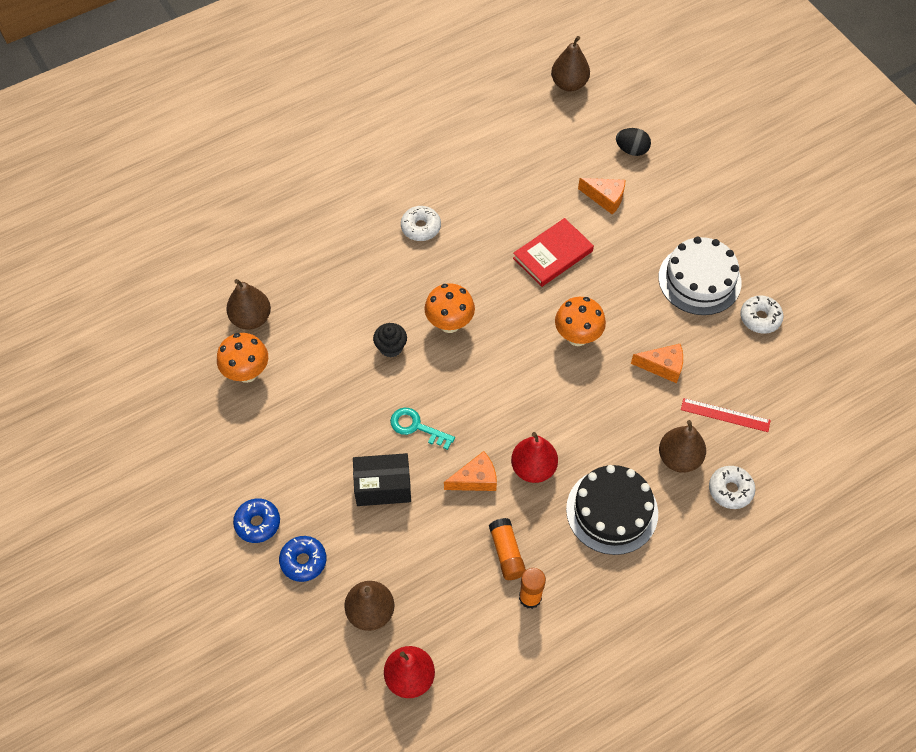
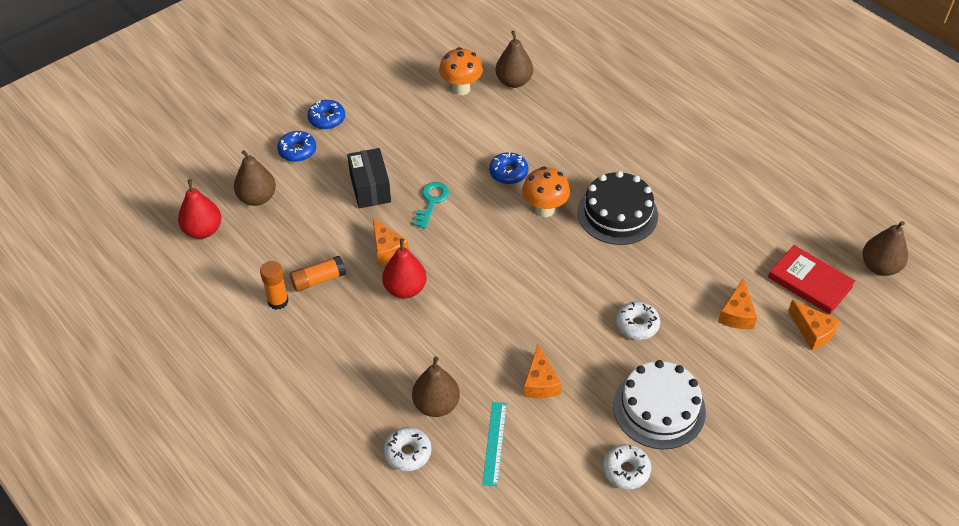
camera: 80 degrees right, 10 degrees down
black cupcake [373,323,407,358] -> blue donut [489,152,529,184]
white donut [401,206,441,241] -> white donut moved to [616,302,660,340]
red book [513,218,594,287] -> red book moved to [768,245,856,314]
orange mushroom [555,297,606,346] -> none
black cake [566,465,658,555] -> black cake moved to [577,171,658,245]
black egg [616,128,651,156] -> orange cheese [788,300,840,350]
red ruler [681,398,771,432] -> turquoise ruler [482,402,507,486]

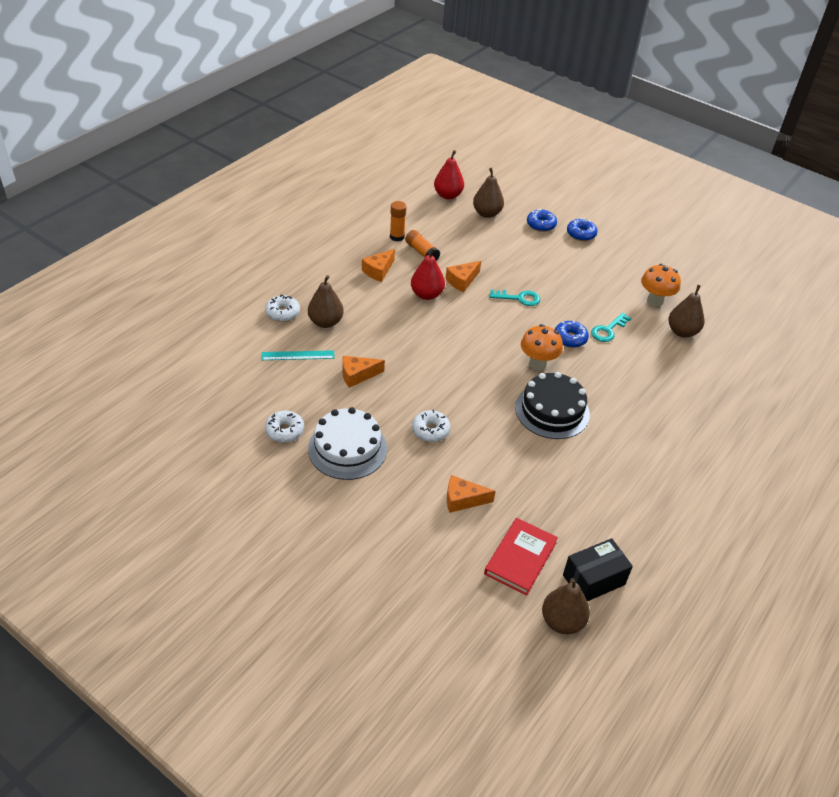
camera: 75 degrees right, 5 degrees down
black box [347,148,391,208] -> black box moved to [563,538,633,601]
orange cheese [788,300,840,350] -> orange cheese moved to [362,249,395,282]
none -> turquoise key [591,313,631,342]

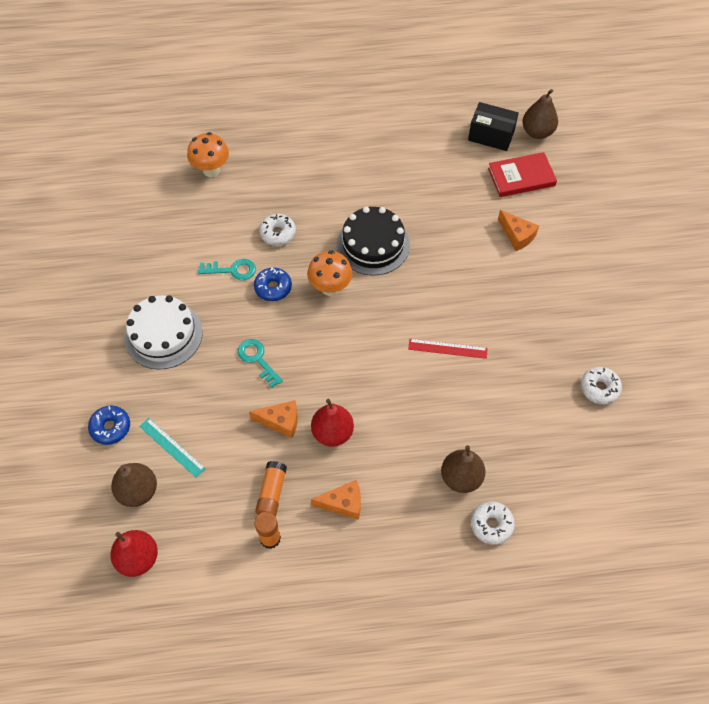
camera: 130 degrees left, 15 degrees up
turquoise ruler [261,350,335,360] -> turquoise ruler moved to [139,418,206,478]
white cake [308,407,387,480] -> white cake moved to [124,295,203,369]
orange cheese [342,356,385,388] -> none
white donut [412,410,450,442] -> white donut moved to [259,214,296,246]
blue donut [567,218,598,241] -> none
orange mushroom [641,264,681,307] -> orange mushroom moved to [187,132,229,177]
brown pear [668,285,705,337] -> none
none -> red ruler [408,339,488,359]

